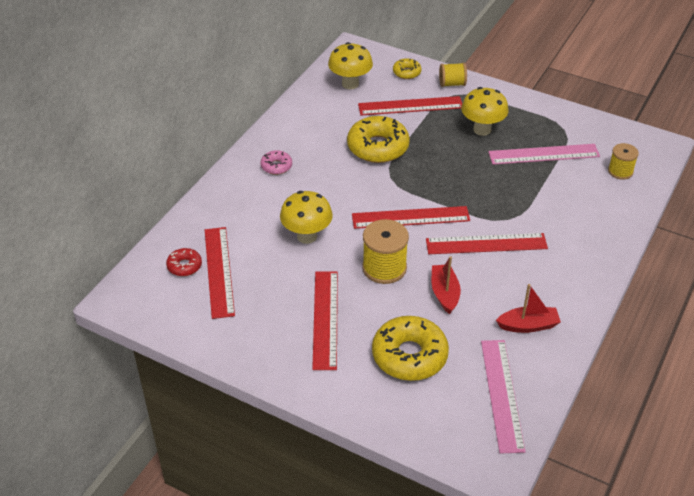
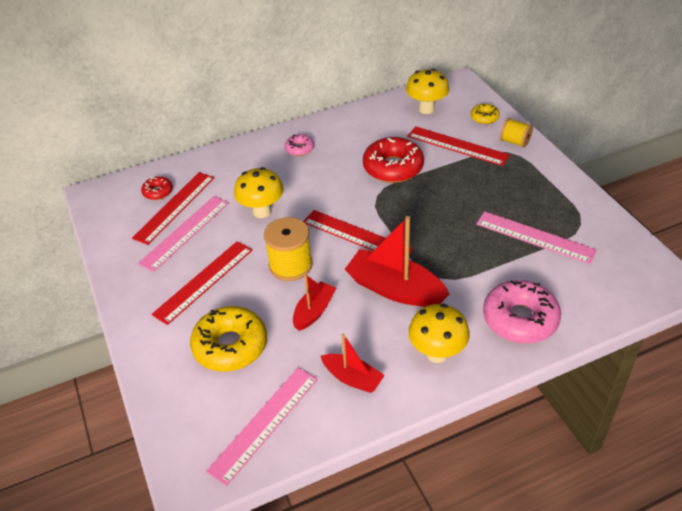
camera: 40 degrees right, 0 degrees up
yellow donut [347,116,410,163] -> red donut [363,137,424,183]
red ruler [426,233,548,254] -> red boat [345,216,450,307]
yellow mushroom [461,87,509,136] -> yellow mushroom moved to [408,304,470,363]
yellow spool [608,143,639,180] -> none
none -> pink ruler [138,196,229,272]
none -> pink donut [483,280,561,343]

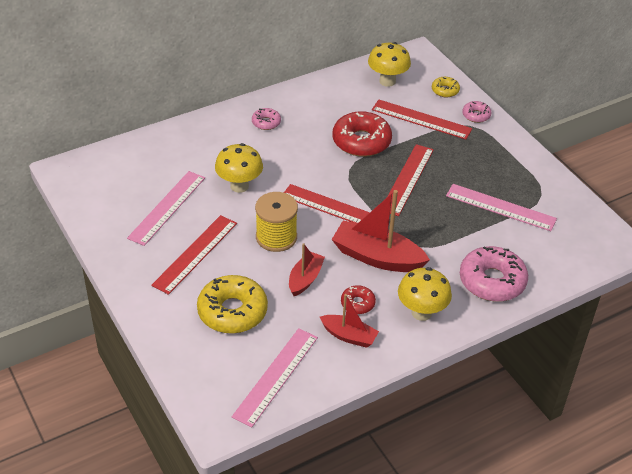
camera: 10 degrees left, 0 degrees up
red ruler [132,172,214,245] -> red ruler moved to [387,144,434,216]
red donut [141,176,173,200] -> red donut moved to [341,285,376,314]
yellow spool [500,118,533,148] -> pink donut [462,101,491,123]

